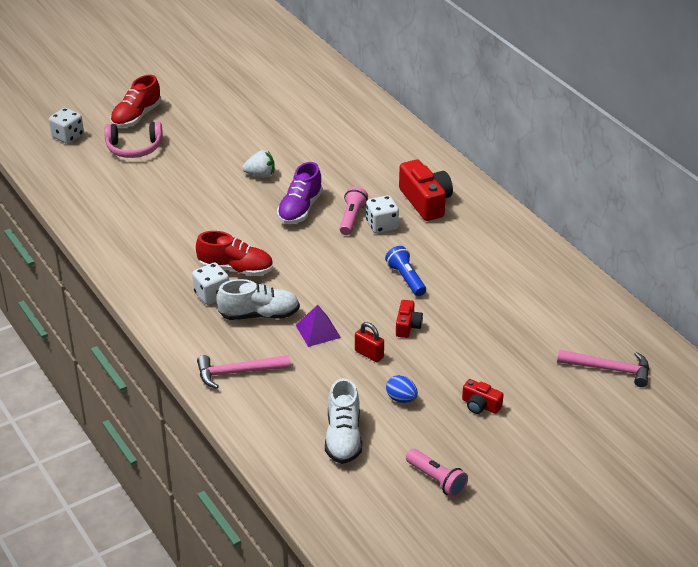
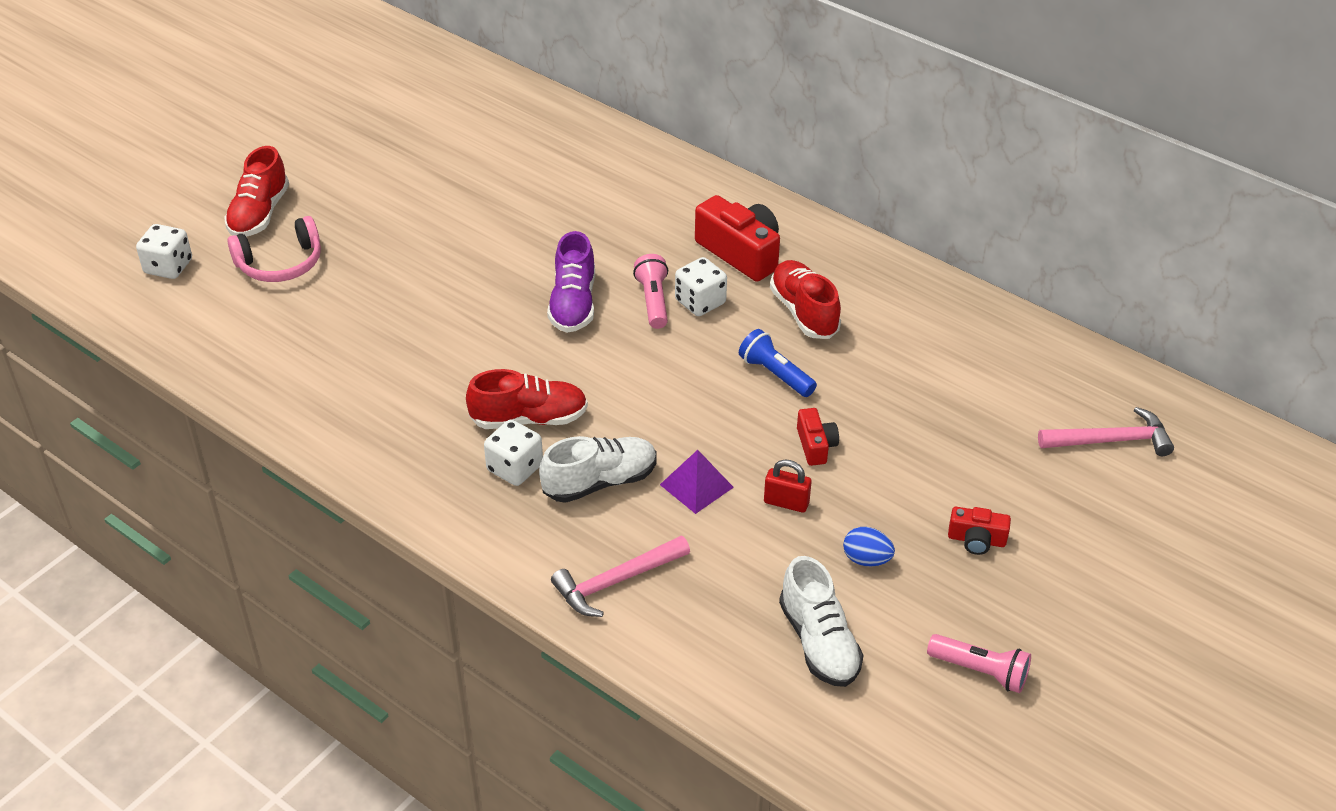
camera: 20 degrees left, 5 degrees up
white strawberry [242,150,275,178] -> none
none -> red shoe [770,260,841,339]

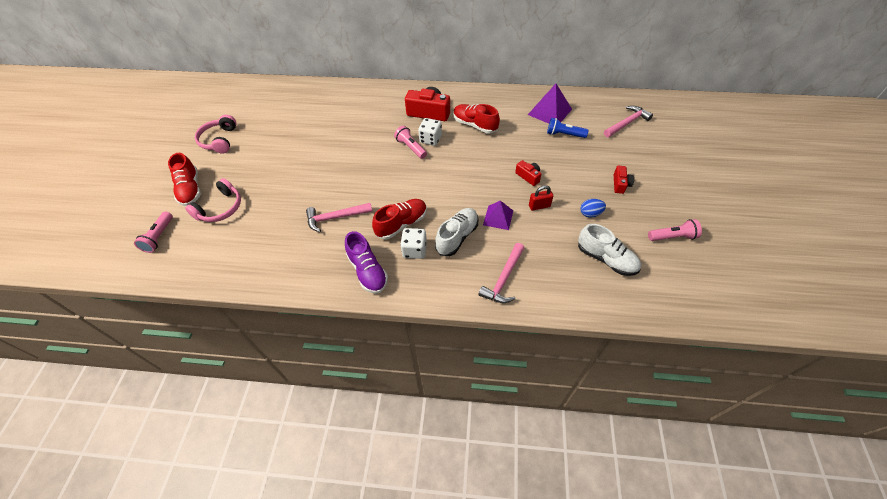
camera: 30 degrees left, 10 degrees up
white dice [136,224,192,279] -> pink flashlight [134,211,173,253]
purple shoe [547,231,595,333] -> purple shoe moved to [345,231,388,294]
blue flashlight [739,329,817,397] -> blue flashlight moved to [547,118,588,138]
red camera [948,507,1011,555] -> red camera turned 60 degrees counterclockwise [614,165,635,194]
none -> pink headphones [195,115,236,153]
none -> pink hammer [306,203,372,232]
none -> purple pyramid [528,84,572,124]

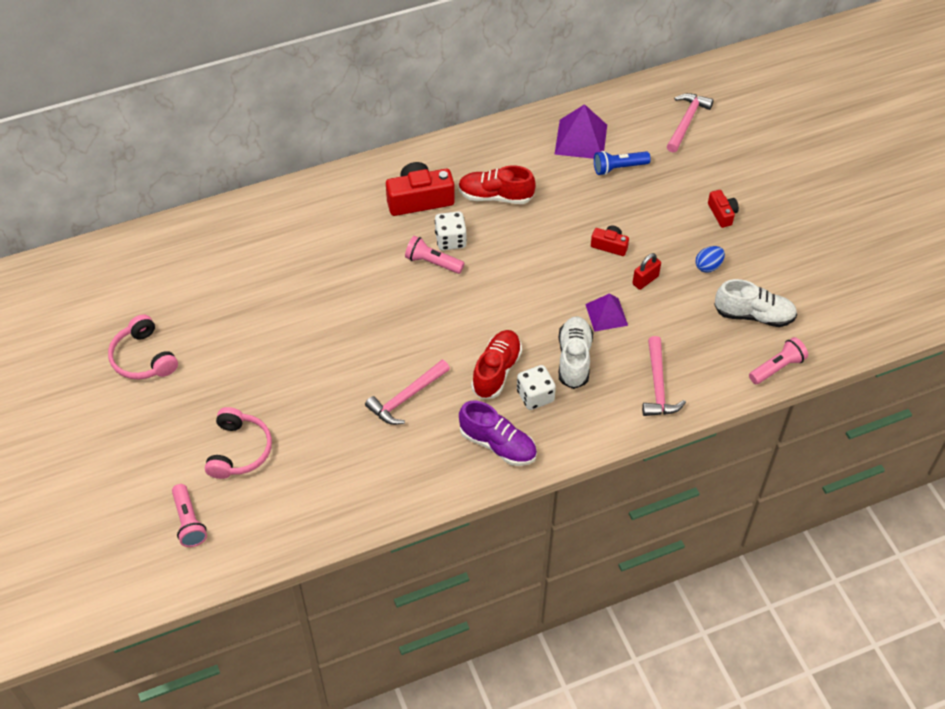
camera: 30 degrees left, 0 degrees up
red shoe [168,153,201,206] -> none
pink flashlight [648,219,702,241] -> pink flashlight moved to [749,337,808,384]

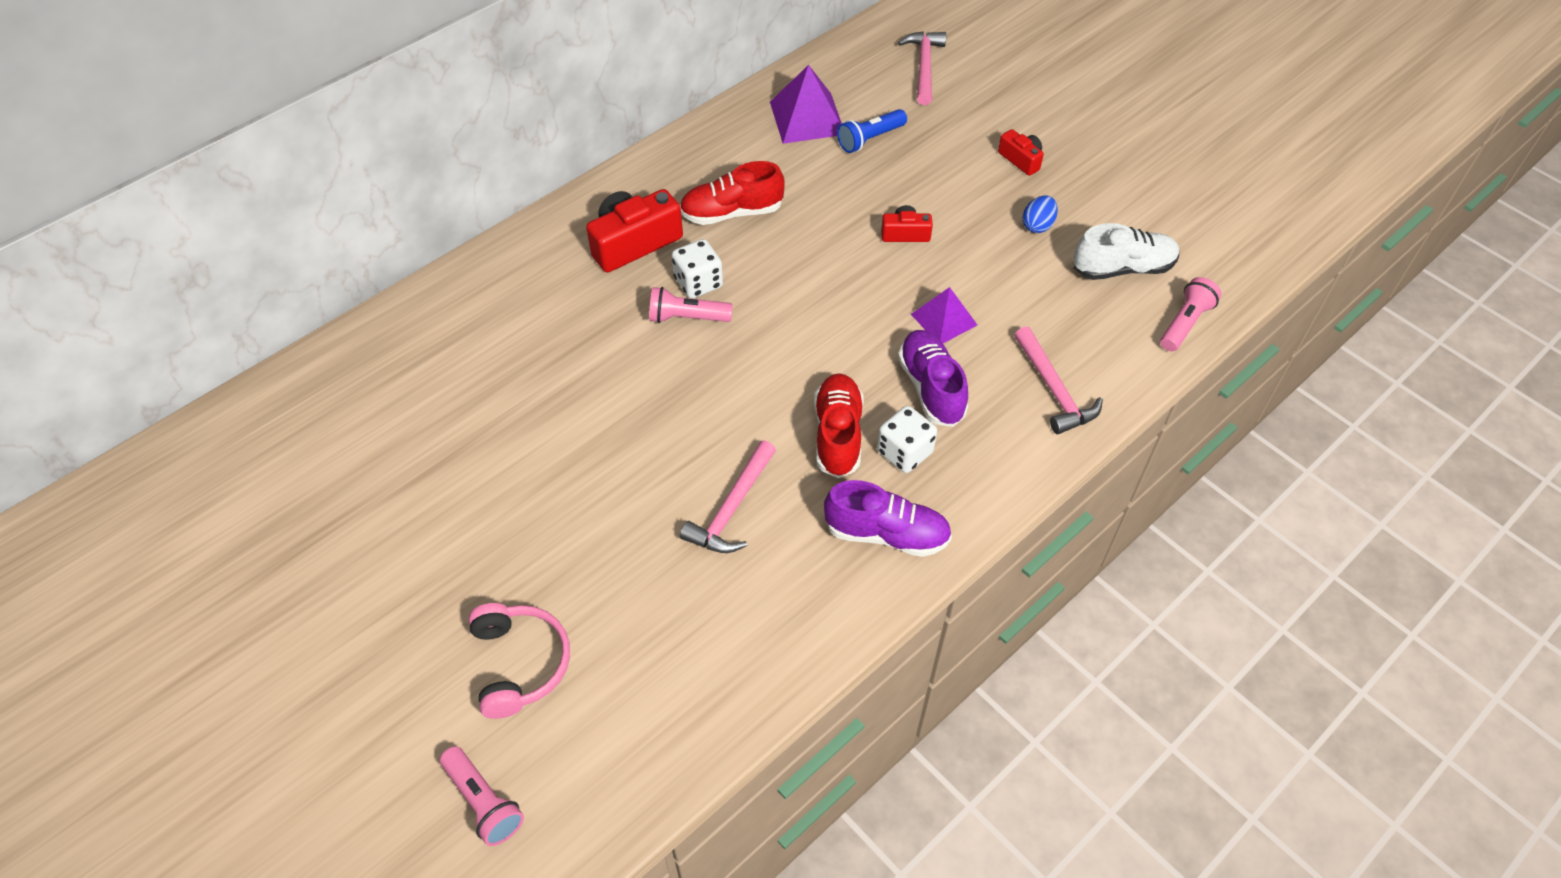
camera: 20 degrees left, 0 degrees up
pink headphones [108,315,178,379] -> none
white shoe [559,316,593,389] -> purple shoe [898,330,968,427]
red padlock [633,253,661,290] -> none

